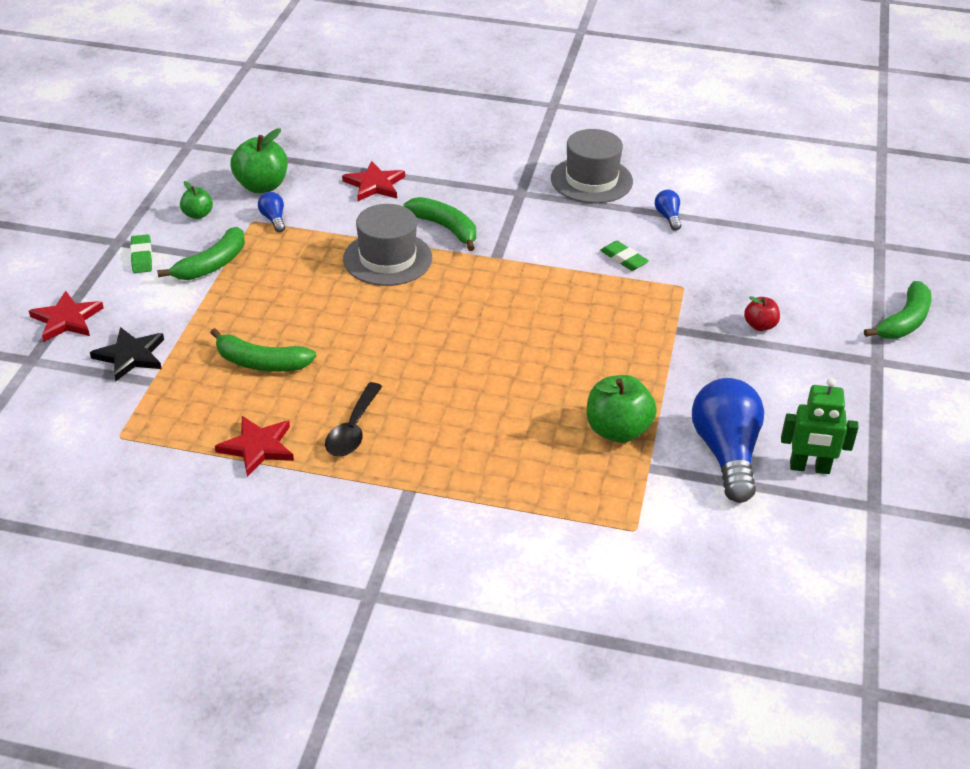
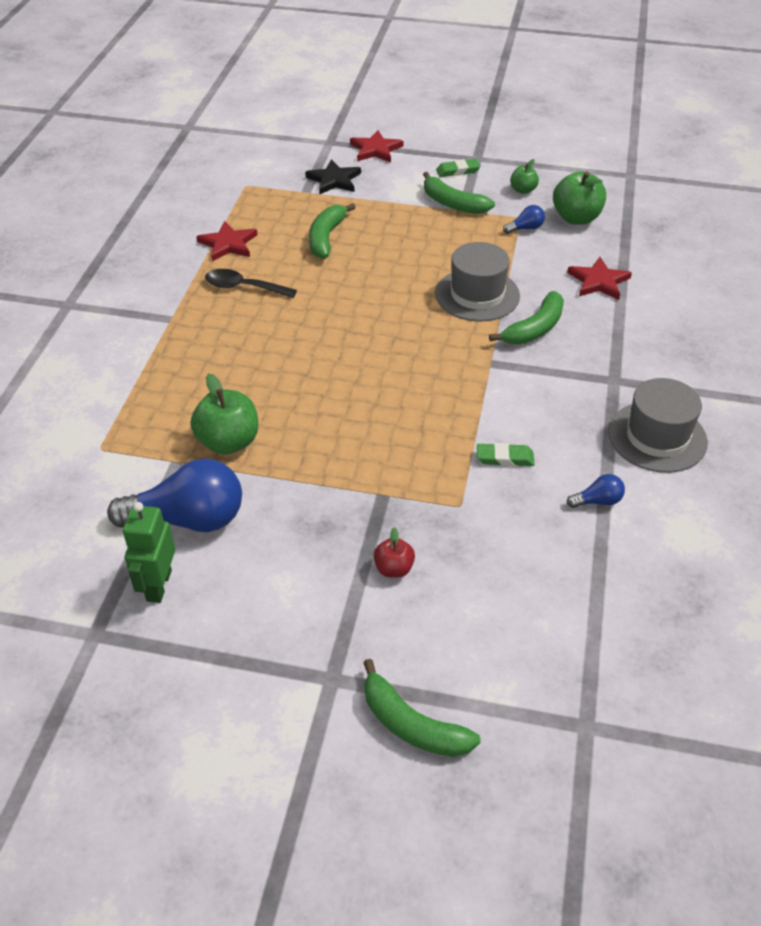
camera: 90 degrees right, 5 degrees up
green eraser [600,241,649,271] -> green eraser turned 45 degrees clockwise [477,443,535,466]

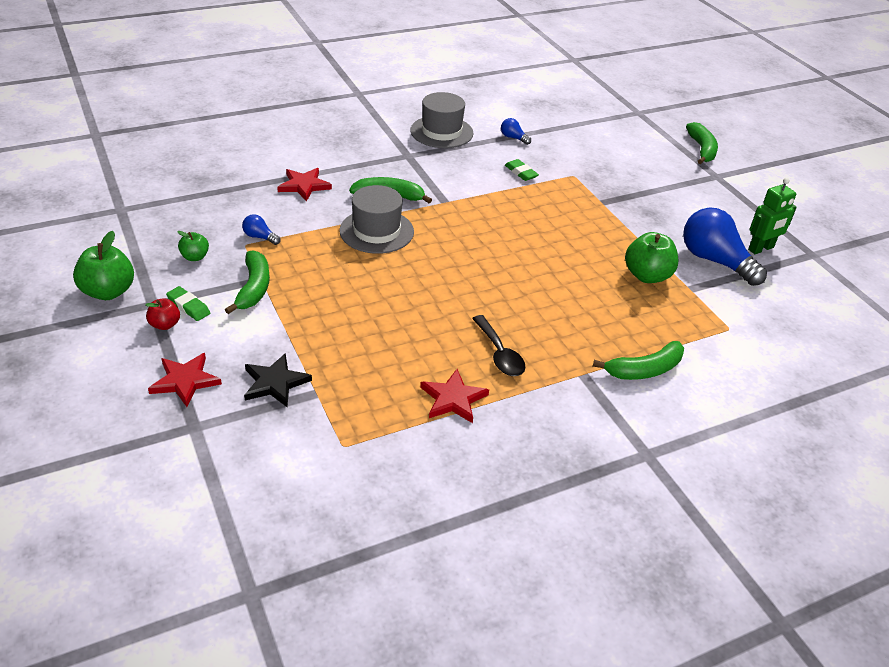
camera: 130 degrees left, 5 degrees down
green banana [309,203,356,259] -> green banana moved to [593,341,684,380]
red apple [373,527,415,578] -> red apple moved to [145,298,180,330]
green apple [553,171,606,225] -> green apple moved to [73,231,134,300]

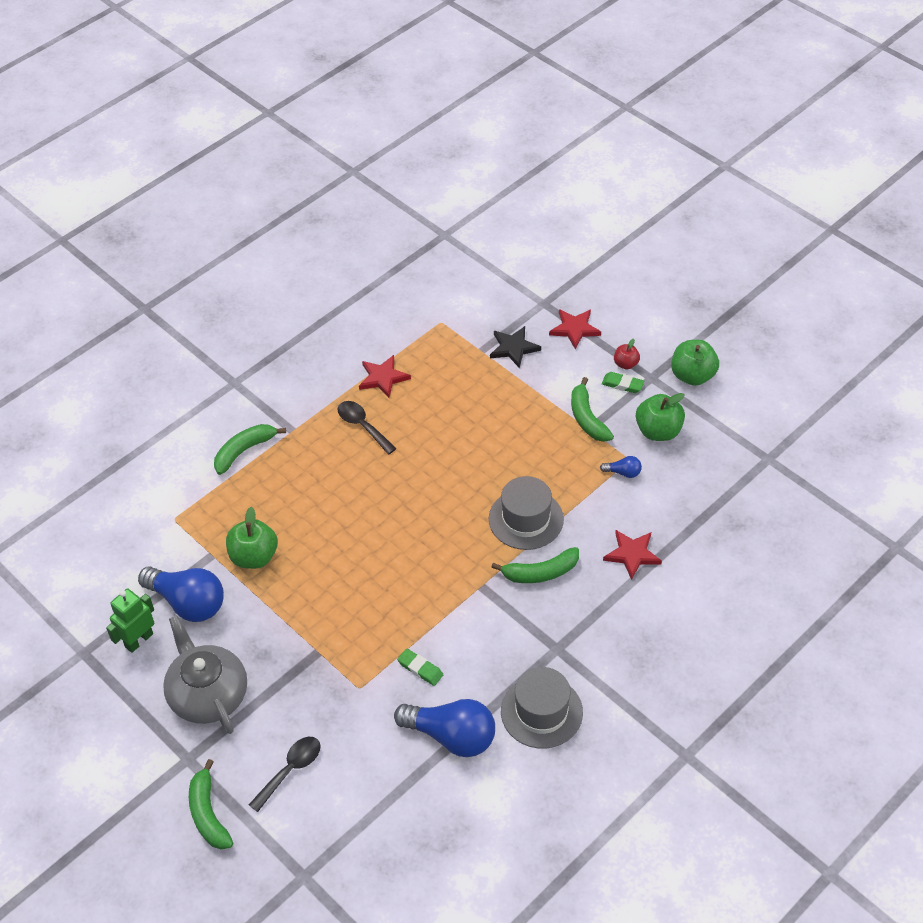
camera: 165 degrees right, 10 degrees up
green apple [177,231,209,261] -> green apple [636,393,685,441], size x1.80
blue light bulb [501,118,531,145] -> blue light bulb [394,699,495,757], size x2.28
none -> grey teapot [163,615,247,734]
none -> black spoon [249,737,320,812]

